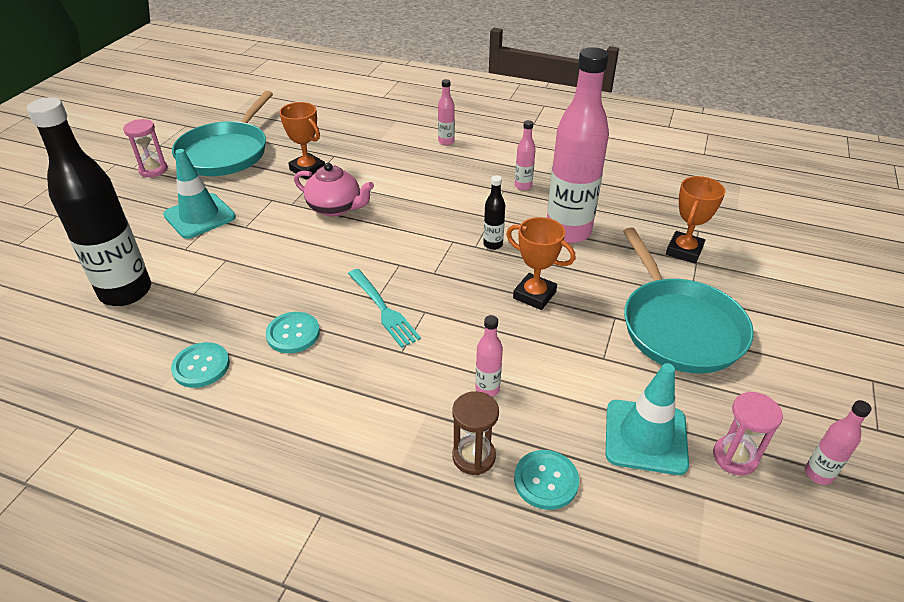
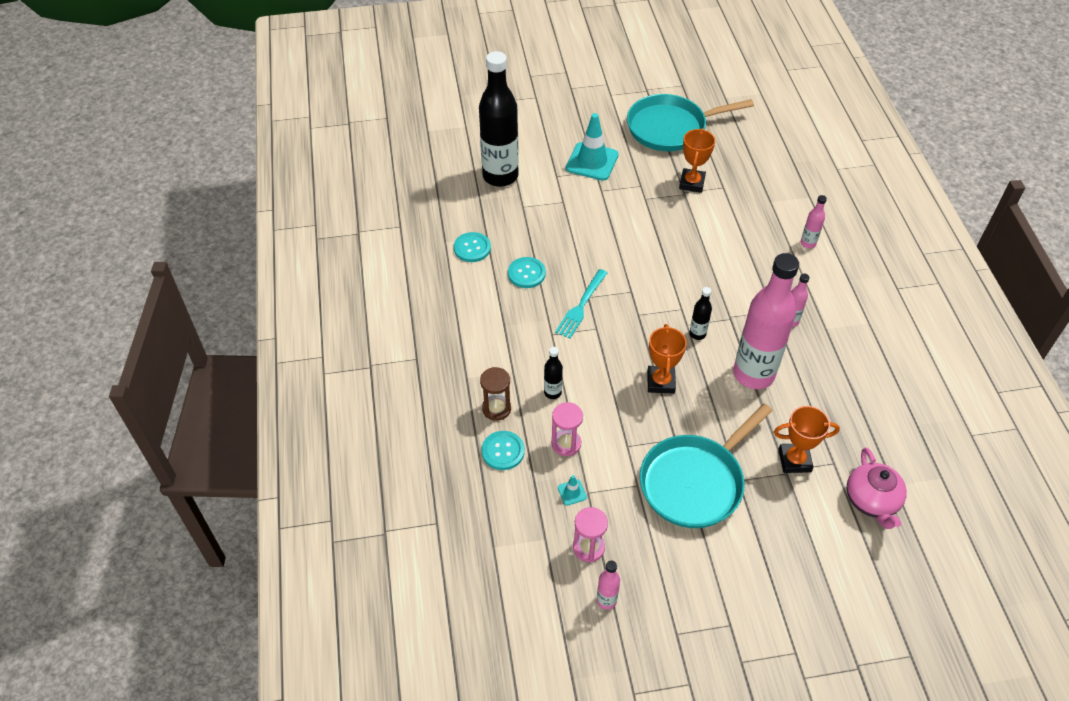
camera: 60 degrees right, 10 degrees up
pink hourglass [123,119,168,177] -> pink hourglass moved to [552,402,583,456]
pink teapot [294,163,374,217] -> pink teapot moved to [847,447,907,529]
pink bottle [475,315,503,397] -> black bottle [544,347,563,399]
turquoise traffic cone [606,363,689,475] -> turquoise traffic cone [558,475,587,506], size x0.42

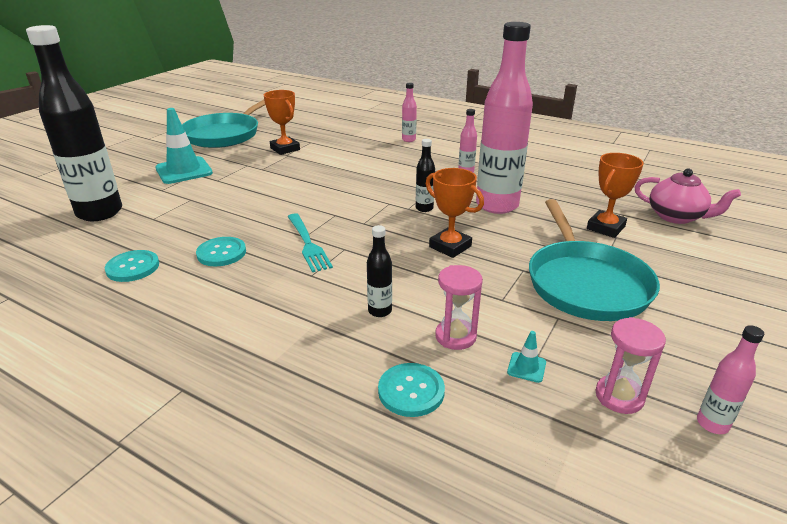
camera: 50 degrees left, 20 degrees down
brown hourglass [480,367,511,421] -> none

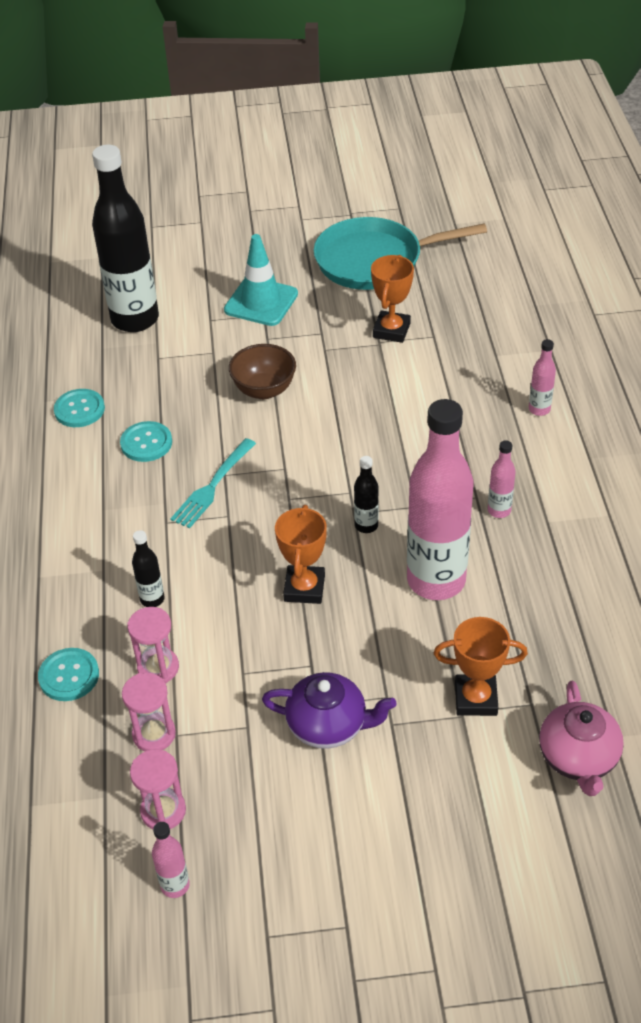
camera: 55 degrees right, 15 degrees up
turquoise traffic cone [507,331,546,383] -> pink hourglass [122,673,176,751]
turquoise pan [529,199,660,321] -> purple teapot [262,672,397,749]
none -> brown bowl [229,344,296,399]

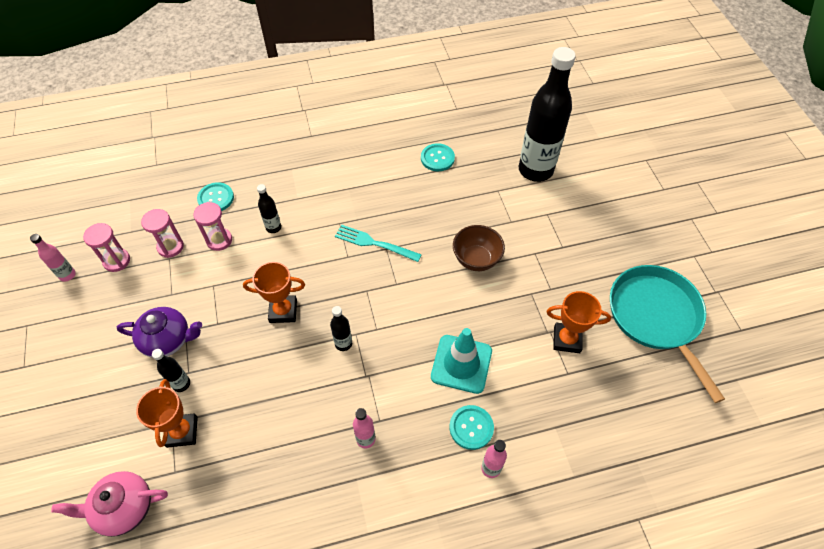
camera: 80 degrees right, 10 degrees up
turquoise button [120,421,172,462] -> turquoise button moved to [449,405,494,450]
turquoise traffic cone [224,234,298,326] -> turquoise traffic cone moved to [431,328,492,394]
purple teapot [262,672,397,749] -> purple teapot turned 90 degrees counterclockwise [117,307,202,358]
pink bottle [407,399,474,600] -> none
none -> black bottle [152,349,190,392]

